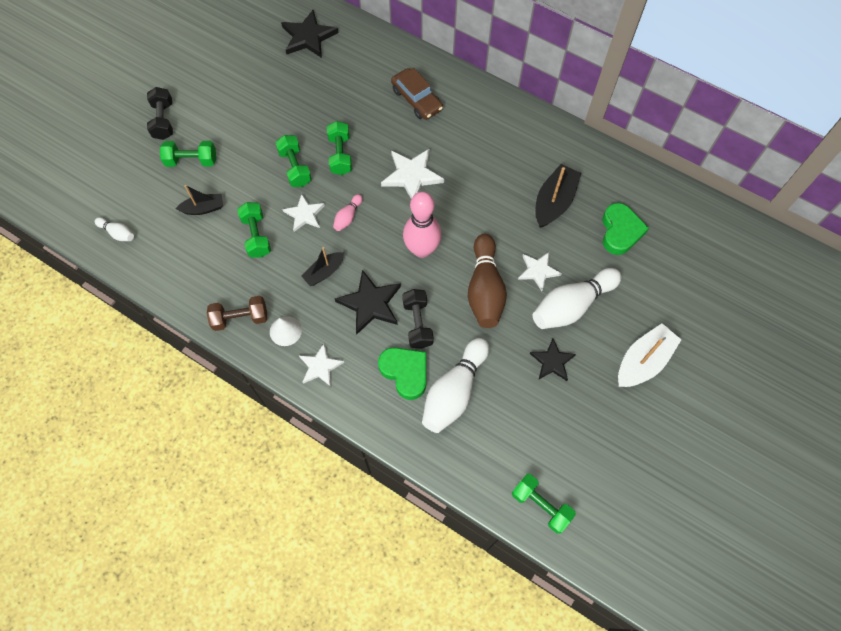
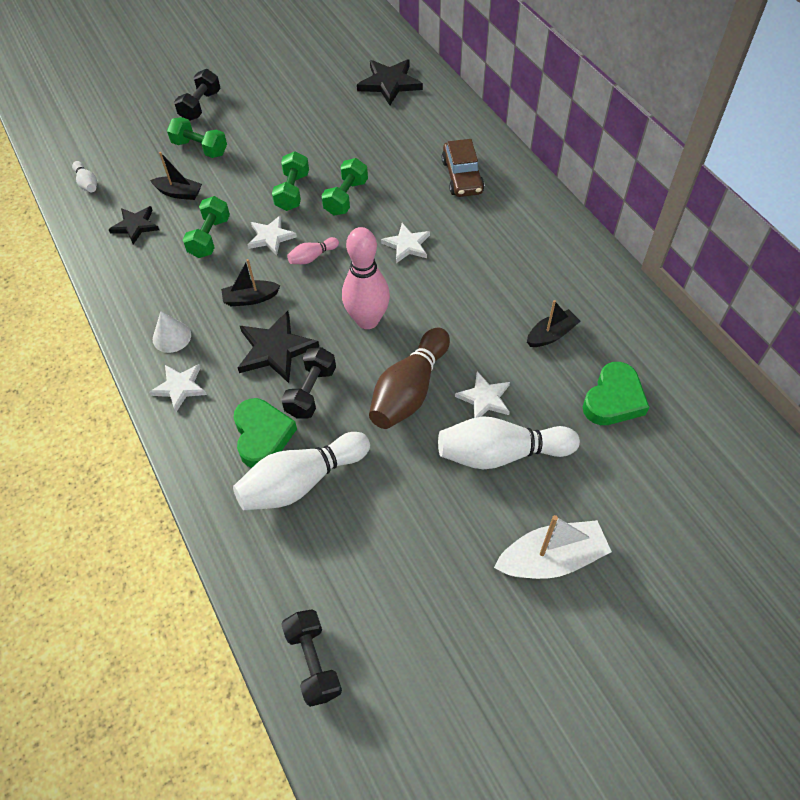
camera: 30 degrees right, 10 degrees down
brown dumbbell [207,296,267,331] -> none
white star [381,148,444,199] -> white star [381,223,430,263], size x0.66
green dumbbell [512,474,576,534] -> black dumbbell [281,609,342,707]
black star [530,339,576,381] -> black star moved to [108,206,159,245]
black boat [535,164,581,228] -> black boat [527,300,580,347], size x0.62

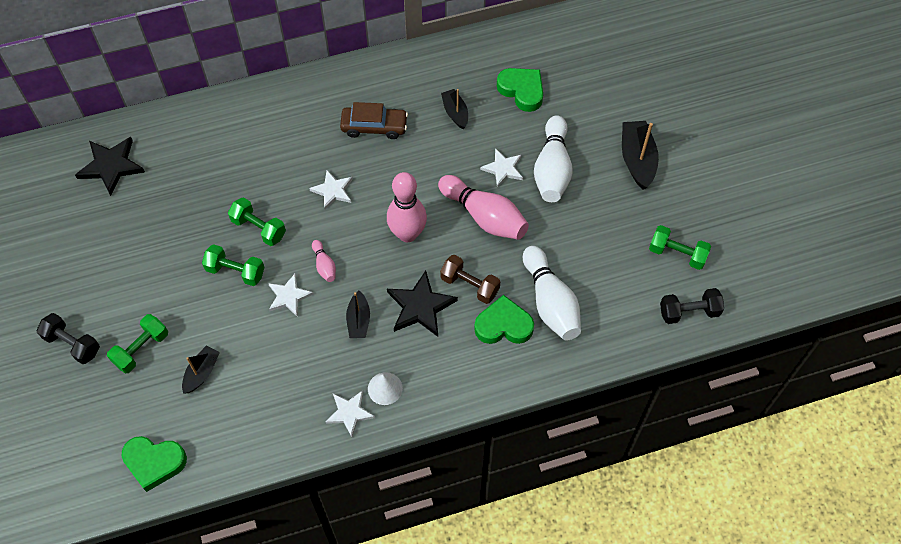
camera: 80 degrees left, 5 degrees up
white bowling pin [72,161,97,192] -> green heart [121,436,187,492]
black star [108,206,159,245] -> none
white star [149,364,207,412] -> white star moved to [326,390,375,437]
green dumbbell [183,196,230,258] -> green dumbbell moved to [649,225,711,270]
black dumbbell [281,347,336,419] -> brown dumbbell [440,255,500,304]
brown bowling pin [369,328,450,429] -> pink bowling pin [438,175,529,240]
brown car [442,139,484,197] -> brown car moved to [340,102,408,139]
white boat [494,515,612,579] -> black boat [622,121,659,189]

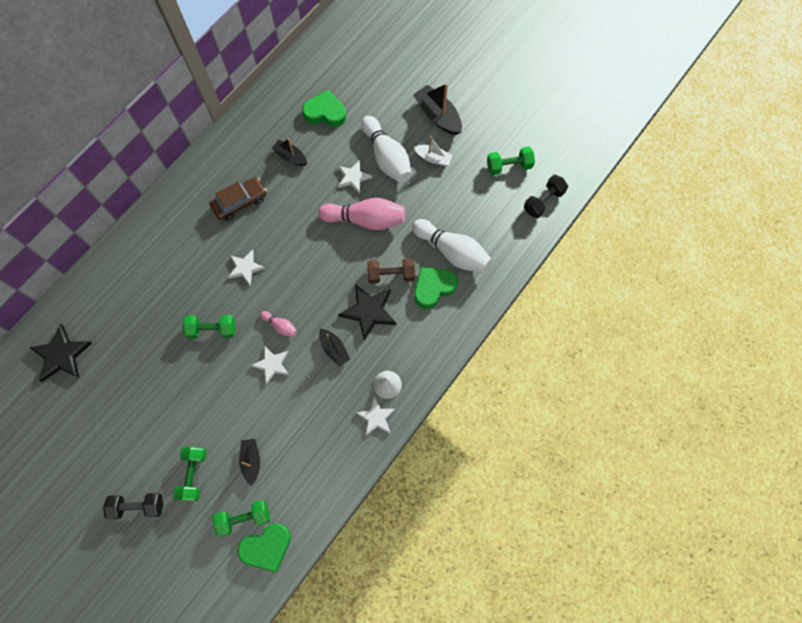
camera: 35 degrees left, 10 degrees up
green dumbbell [202,244,265,286] -> green dumbbell moved to [213,500,270,537]
pink bowling pin [387,172,427,242] -> none
none -> white boat [414,136,453,166]

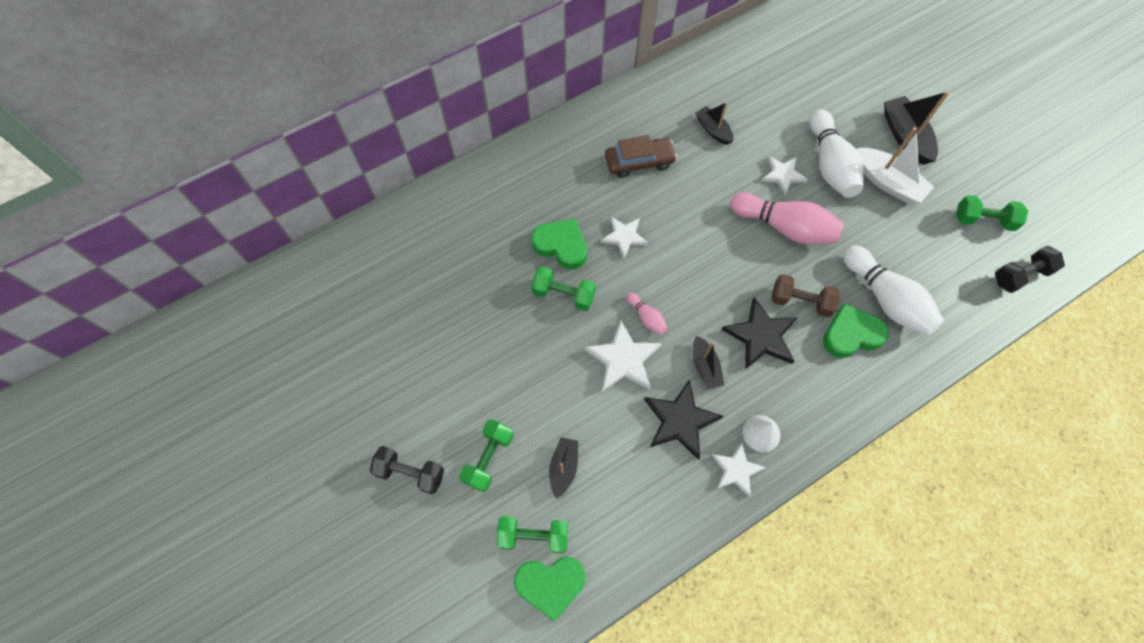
camera: 20 degrees right, 5 degrees down
black star [29,324,92,382] -> black star moved to [644,380,723,460]
white star [251,346,289,385] -> white star [584,320,662,392], size x1.52
green heart [302,90,346,127] -> green heart moved to [532,219,587,270]
white boat [414,136,453,166] -> white boat [857,127,934,204], size x1.61

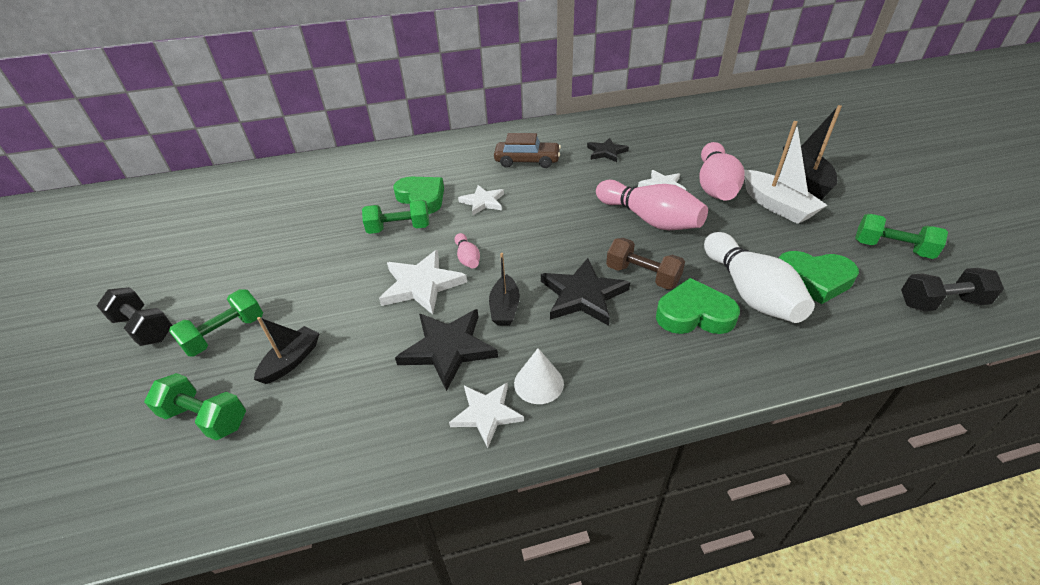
camera: 20 degrees right, 25 degrees down
green heart [514,557,586,622] -> green heart moved to [779,251,859,304]
green dumbbell [531,266,596,311] -> green dumbbell turned 45 degrees counterclockwise [362,200,429,234]
black boat [695,102,733,145] -> black star [587,138,629,162]
white bowling pin [810,109,864,198] -> pink bowling pin [699,142,745,201]

